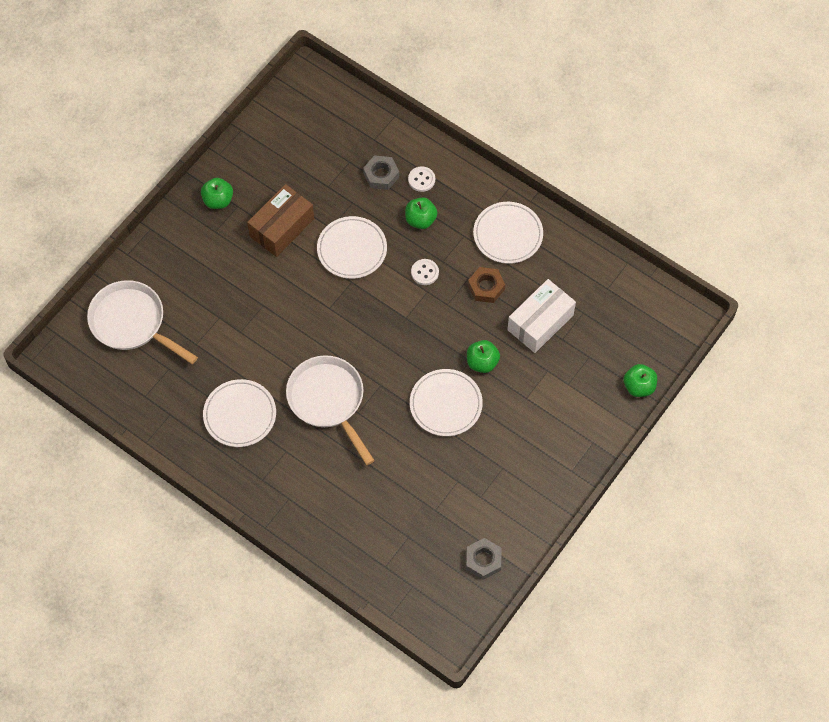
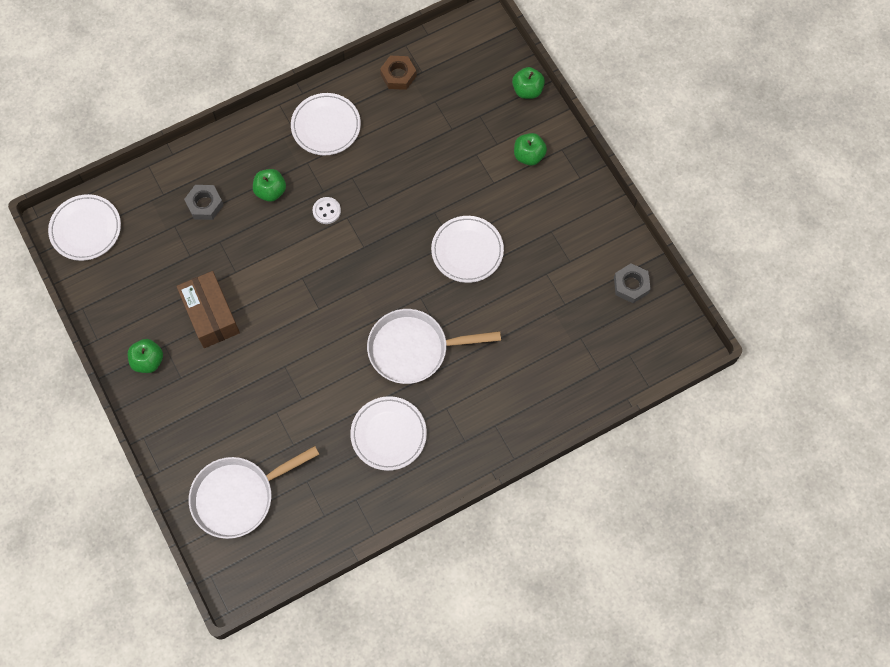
camera: 65 degrees left, 5 degrees up
white plate [317,216,387,279] -> white plate moved to [48,194,121,261]
white button [408,166,435,192] -> none
green apple [467,340,500,373] -> green apple moved to [514,133,547,166]
brown nut [468,267,505,303] -> brown nut moved to [380,56,417,90]
white box [507,279,576,353] -> none

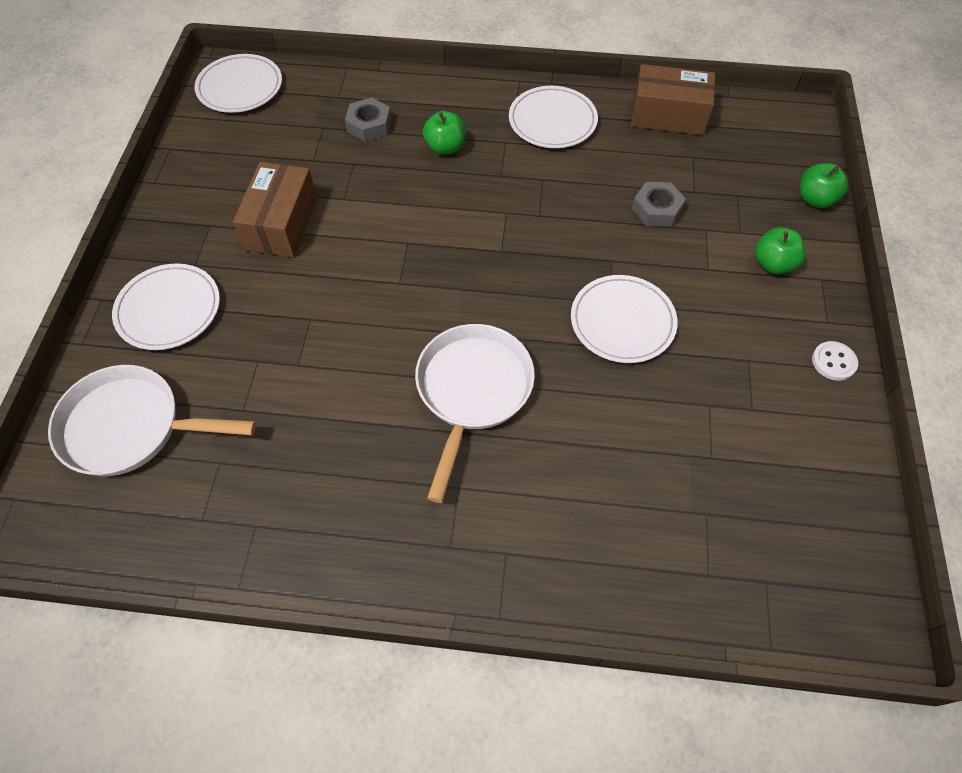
camera: 35 degrees right, 10 degrees down
green apple [128,339,163,373] -> none
white button [312,197,341,224] -> white button moved to [812,341,858,381]
white plate [350,396,427,471] -> white plate moved to [112,263,220,350]
white pan [367,309,501,384] -> white pan turned 75 degrees clockwise [415,324,535,503]
brown nut [380,56,417,90] -> brown box [631,64,715,135]
grey nut [614,263,651,303] -> grey nut moved to [632,182,686,227]

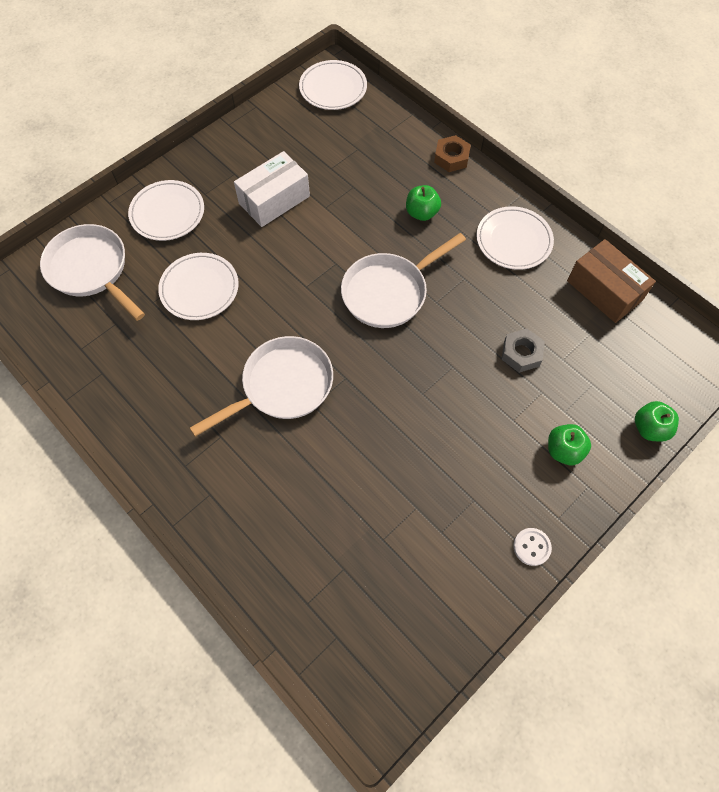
camera: 40 degrees right, 5 degrees up
brown box [233,162,317,258] -> white box [234,151,310,227]
grey nut [345,97,391,141] -> none
white plate [571,275,678,363] -> white plate moved to [158,253,239,320]
none -> white pan [341,233,466,328]
none -> brown nut [434,135,471,172]

